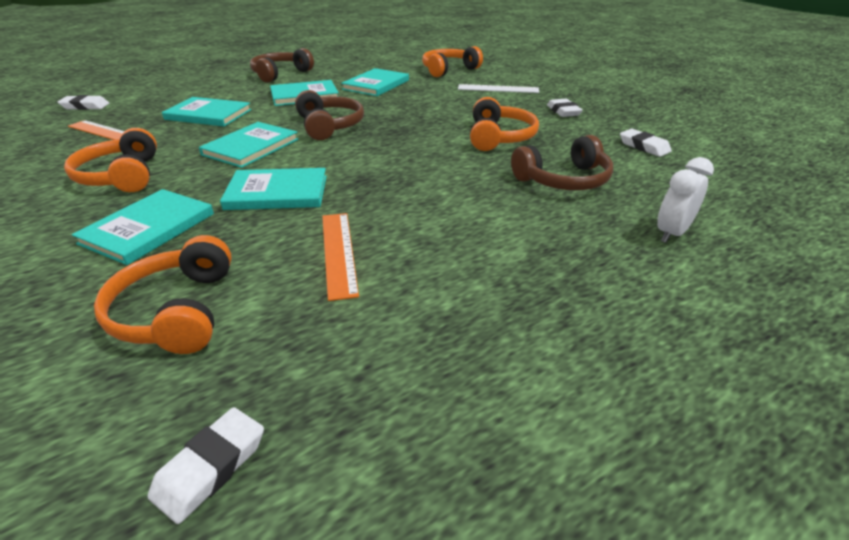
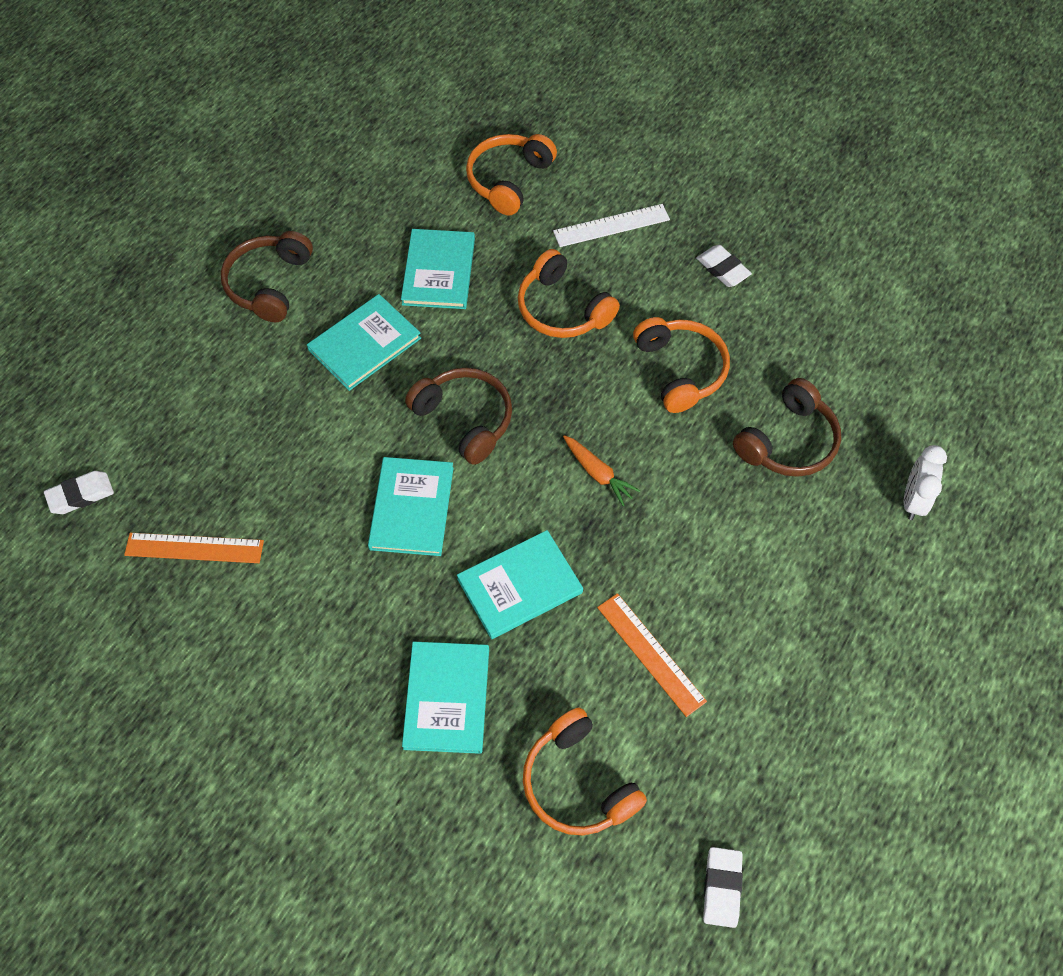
camera: 25 degrees left, 25 degrees up
orange headphones [64,128,157,192] -> orange headphones moved to [518,249,620,338]
turquoise book [162,97,252,127] -> none
white eraser [620,129,672,157] -> none
none -> orange carrot [563,435,641,506]

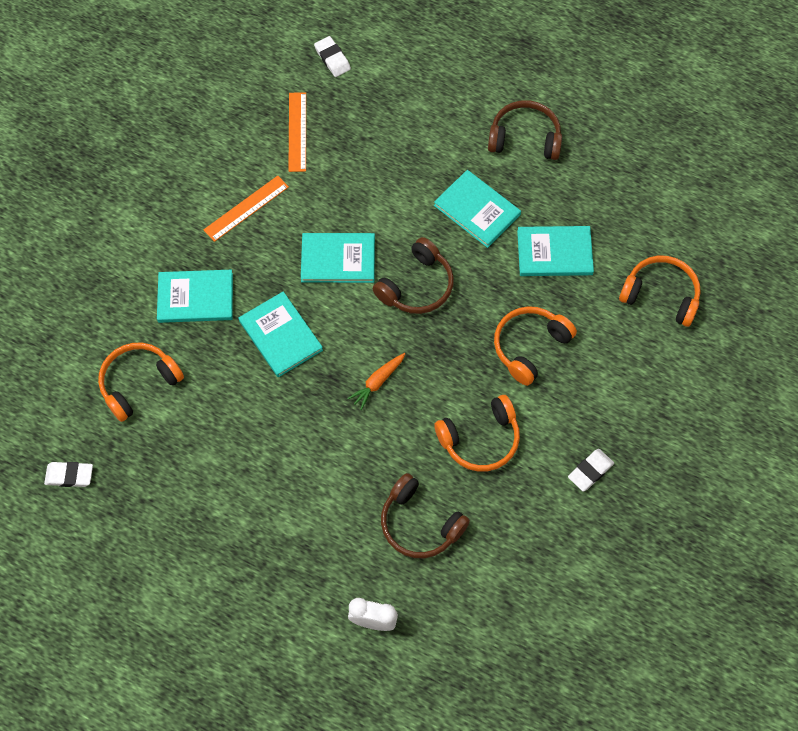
camera: 85 degrees right, 5 degrees up
white ruler [553,204,670,247] -> none
orange ruler [597,593,707,717] -> orange ruler moved to [204,176,289,242]

